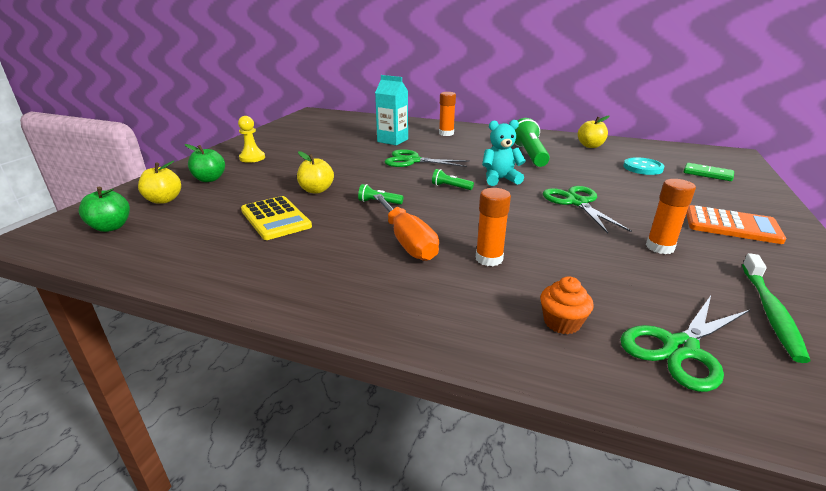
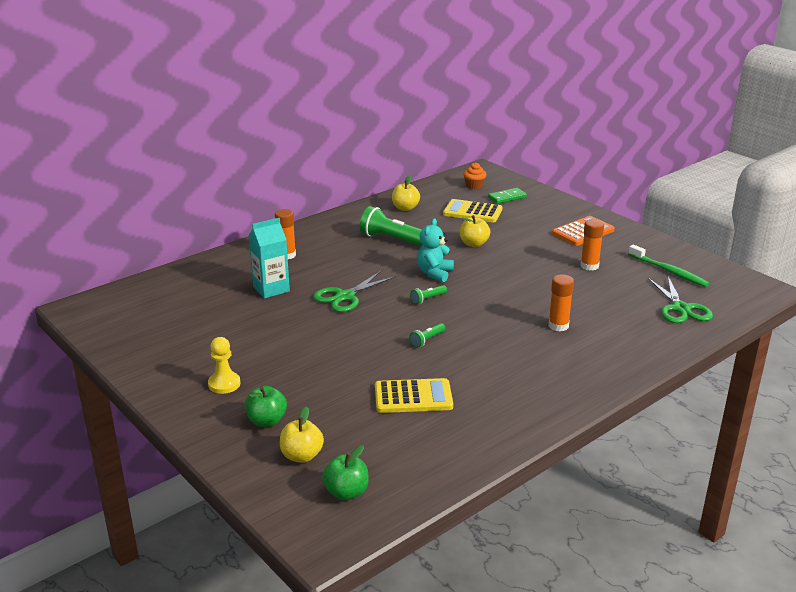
camera: 60 degrees left, 0 degrees up
yellow apple [297,151,334,194] -> yellow apple moved to [460,215,490,247]
orange screwdriver [373,194,439,261] -> none
orange cupcake [540,276,594,334] -> orange cupcake moved to [464,162,486,189]
green scissors [543,186,632,233] -> none
turquoise button [623,157,664,175] -> yellow calculator [443,199,502,222]

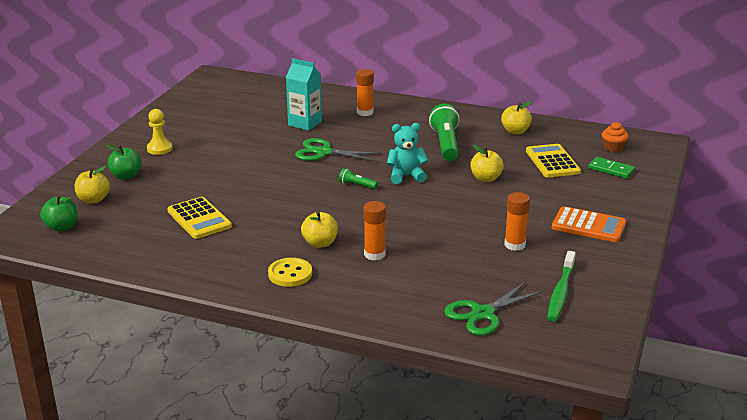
camera: 60 degrees right, 0 degrees up
green flashlight [409,323,445,348] -> none
none -> yellow button [268,258,312,287]
none -> yellow apple [301,211,338,248]

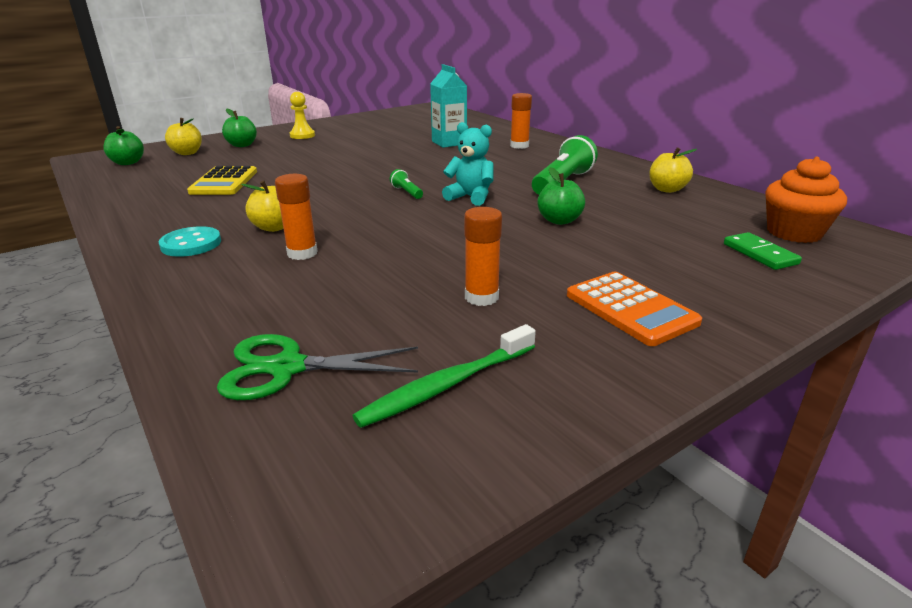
camera: 35 degrees right, 0 degrees up
yellow button [268,258,312,287] -> turquoise button [159,226,221,257]
green scissors [295,138,382,161] -> none
yellow apple [470,144,504,182] -> green apple [537,167,585,225]
yellow calculator [526,144,581,178] -> none
orange cupcake [602,122,629,152] -> orange cupcake [765,157,847,243], size x1.70

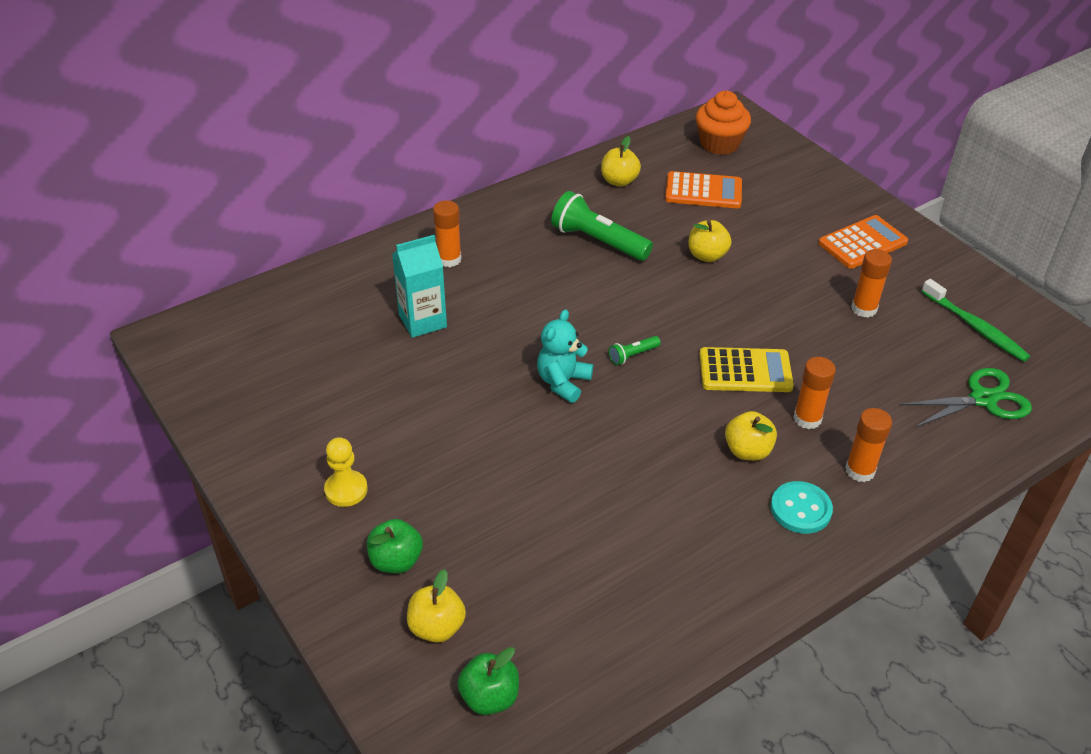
camera: 90 degrees left, 15 degrees up
yellow calculator [187,166,257,195] -> yellow calculator moved to [700,347,794,392]
green scissors [217,334,418,400] -> green scissors turned 105 degrees counterclockwise [899,368,1032,428]
turquoise teddy bear [442,122,494,206] -> turquoise teddy bear moved to [537,309,593,403]
green apple [537,167,585,225] -> yellow apple [688,220,731,262]
green domino [724,232,802,270] -> none
none -> orange calculator [665,171,742,208]
none -> orange glue stick [845,408,892,482]

